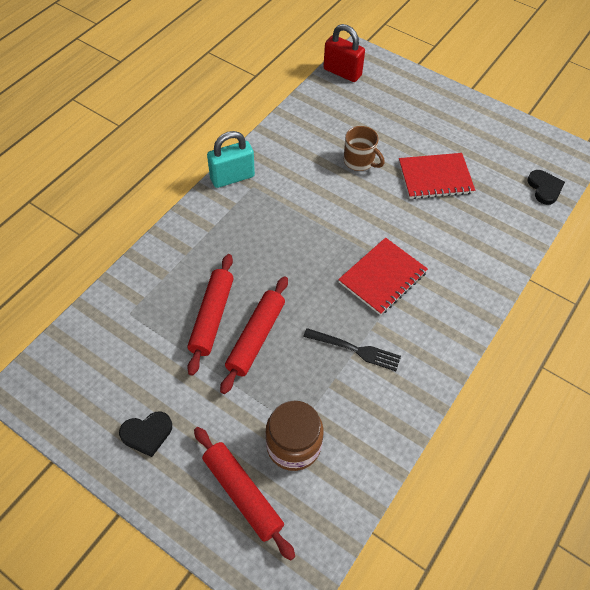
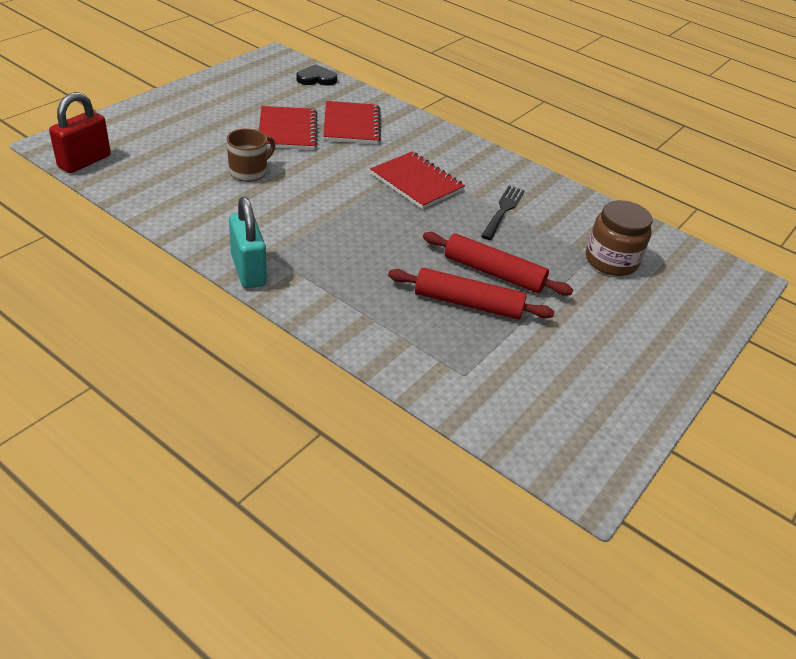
camera: 90 degrees left, 15 degrees down
black heart [119,411,172,457] -> none
red rolling pin [194,427,295,561] -> none
none -> red notebook [323,101,381,144]

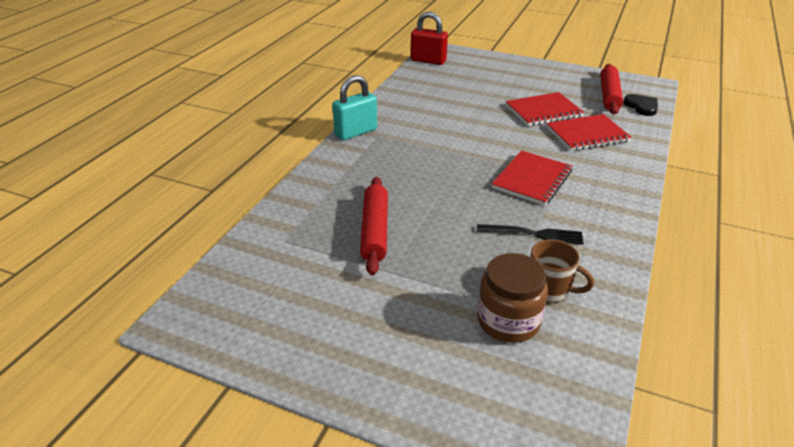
camera: 80 degrees right, 5 degrees down
brown mug [226,128,275,182] -> brown mug moved to [530,239,594,302]
red rolling pin [423,232,573,296] -> red rolling pin moved to [600,64,623,115]

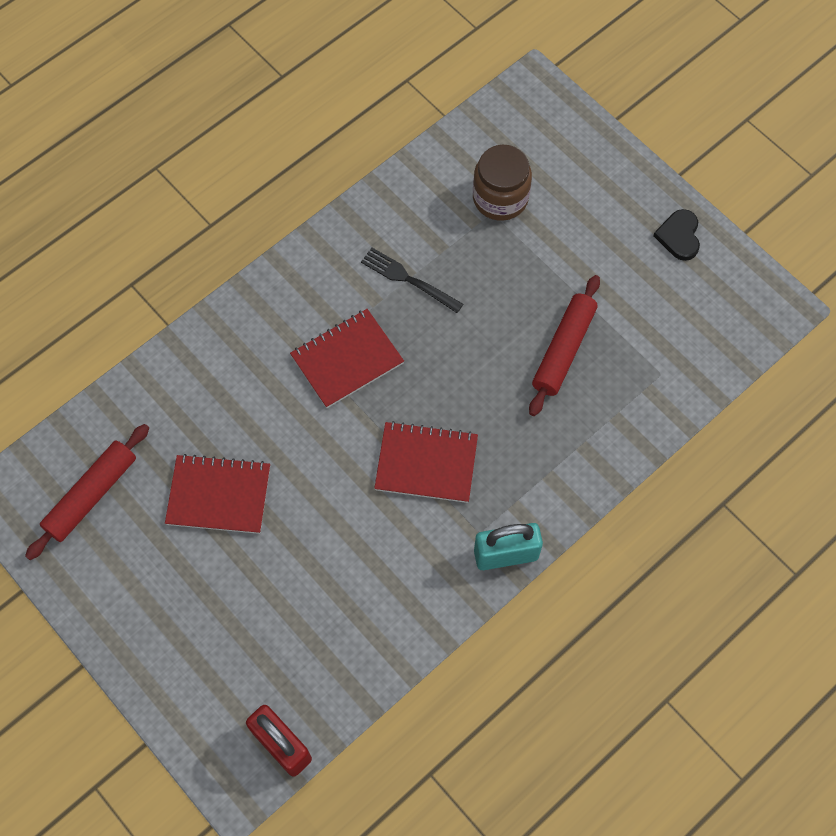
camera: 155 degrees left, 30 degrees up
brown mug [530,239,594,302] -> none
red notebook [547,114,632,151] -> red notebook moved to [374,421,478,503]
black heart [623,94,658,116] -> black heart moved to [654,209,700,261]

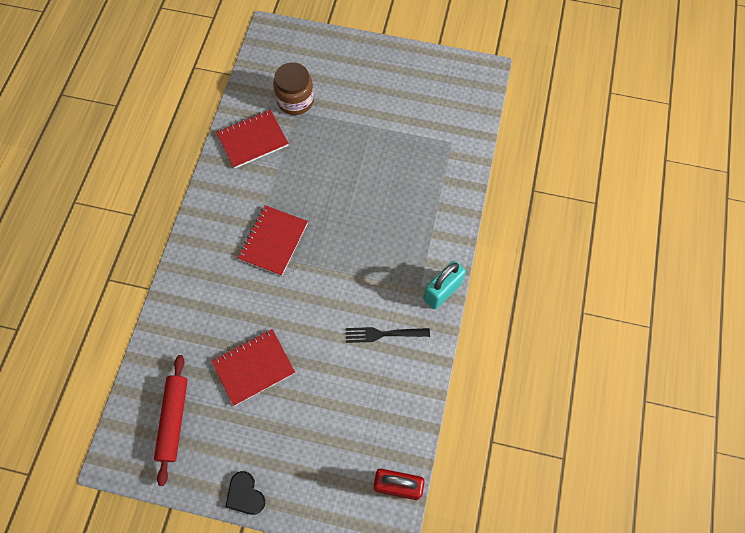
camera: 35 degrees left, 0 degrees up
black fork [361,248,463,313] -> black fork moved to [346,327,430,343]
red notebook [374,421,478,503] -> red notebook moved to [216,110,289,169]
red rolling pin [529,275,600,416] -> none
black heart [654,209,700,261] -> black heart moved to [225,471,265,515]

